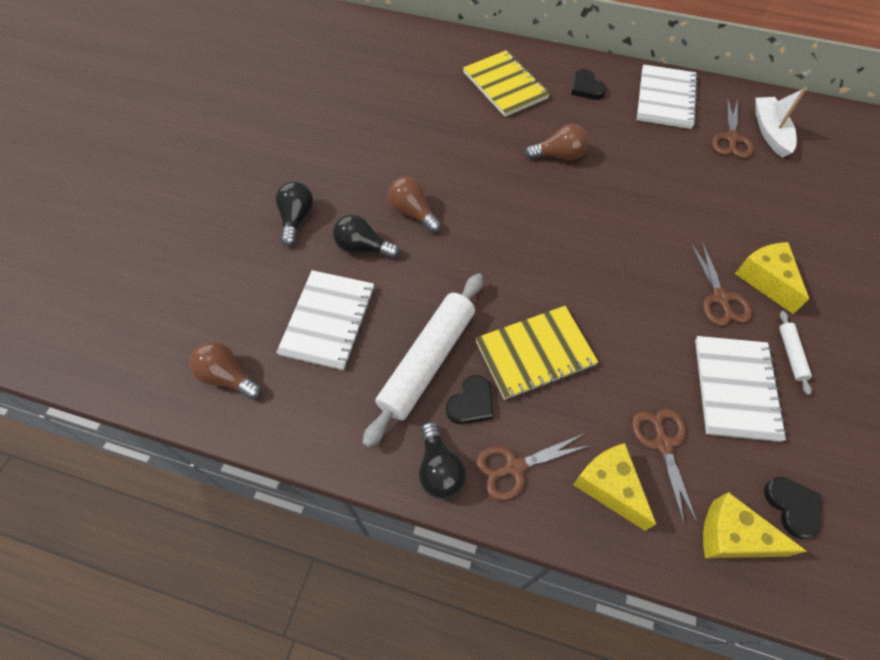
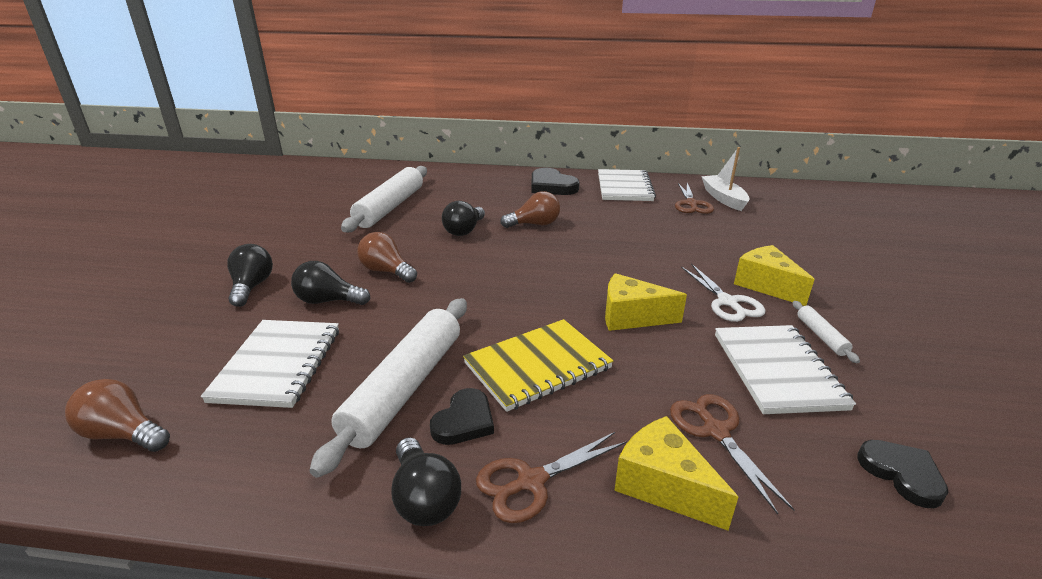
camera: 10 degrees left, 30 degrees down
yellow notebook [463,50,550,117] -> none
black heart [571,69,607,100] -> black heart [531,168,579,195], size x1.51
brown scissors [691,241,752,326] -> white scissors [681,263,765,322]
yellow cheese [703,492,807,558] -> yellow cheese moved to [605,273,687,331]
none -> white rolling pin [341,166,427,232]
none -> black light bulb [442,201,485,236]

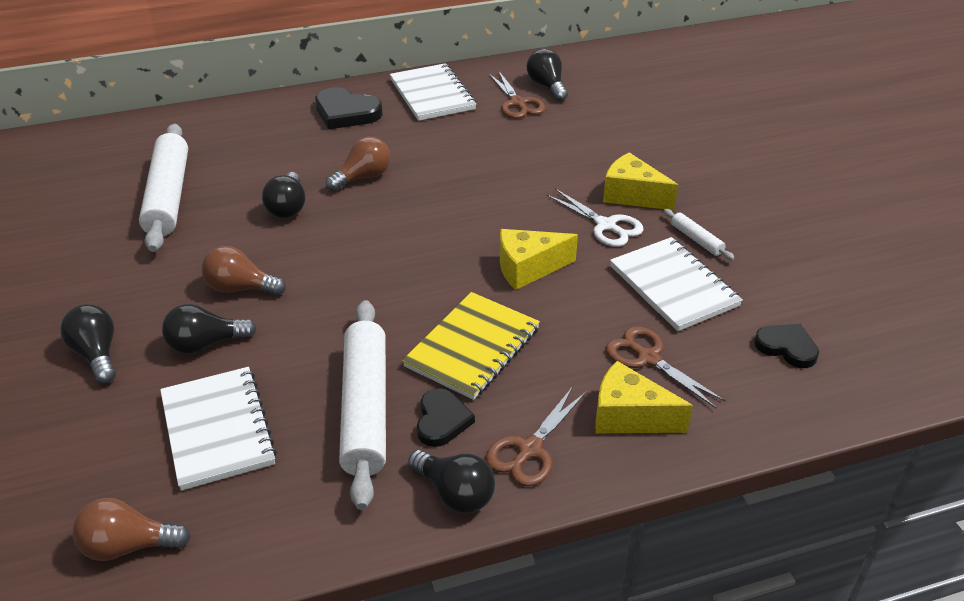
camera: 25 degrees left, 10 degrees up
white boat [701,147,750,211] -> black light bulb [527,48,568,101]

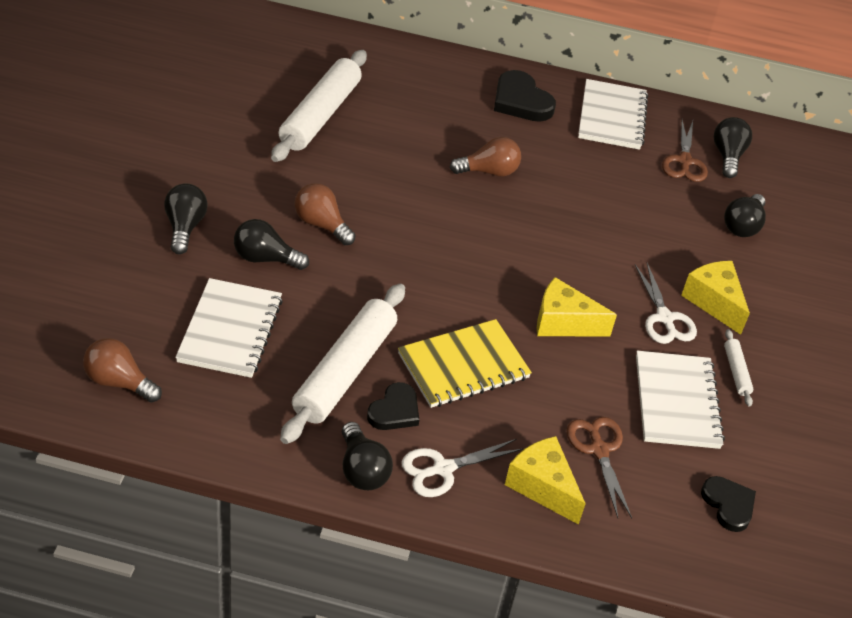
camera: 25 degrees right, 5 degrees up
black light bulb [262,172,306,218] -> black light bulb moved to [724,194,766,237]
brown scissors [486,386,587,487] -> white scissors [402,439,523,497]

